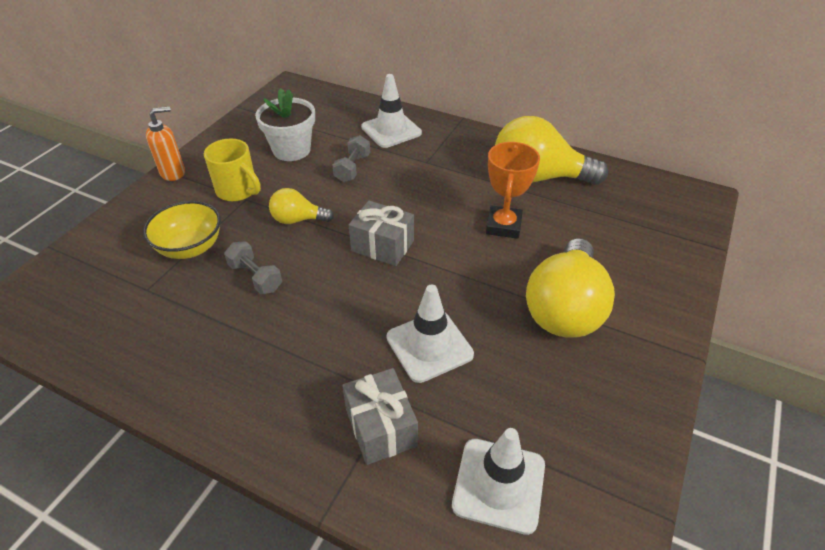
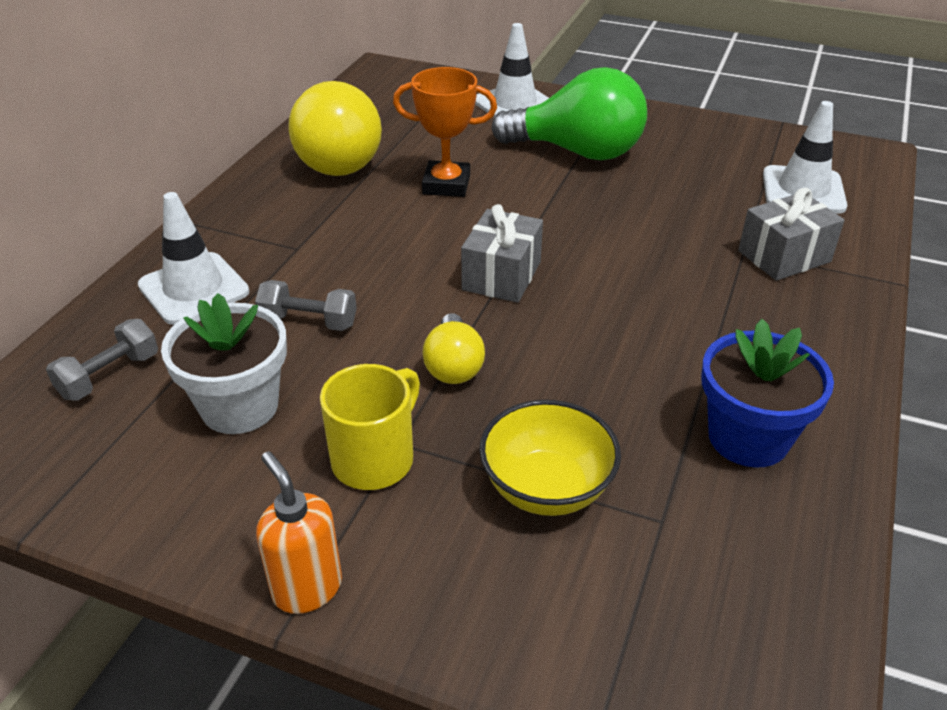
camera: 95 degrees left, 5 degrees down
grey dumbbell [224,241,282,294] -> grey dumbbell moved to [46,319,158,401]
white traffic cone [387,285,474,383] -> white traffic cone moved to [475,23,549,118]
yellow light bulb [526,238,615,338] -> green light bulb [492,67,647,160]
none -> blue flower pot [701,319,834,468]

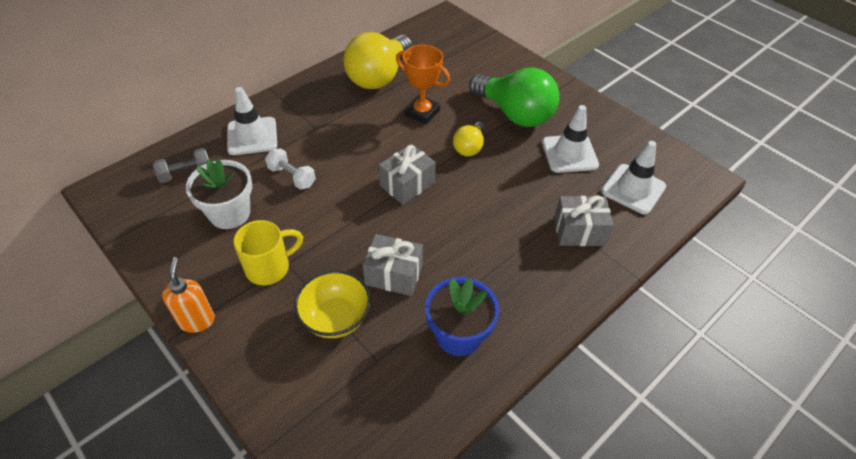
camera: 25 degrees right, 10 degrees up
grey dumbbell [255,280,357,331] -> white dumbbell [265,148,316,190]
yellow light bulb [423,313,485,384] -> yellow light bulb moved to [453,122,485,156]
white traffic cone [475,23,549,118] -> white traffic cone moved to [542,105,599,173]
none -> grey gift [363,234,423,296]

